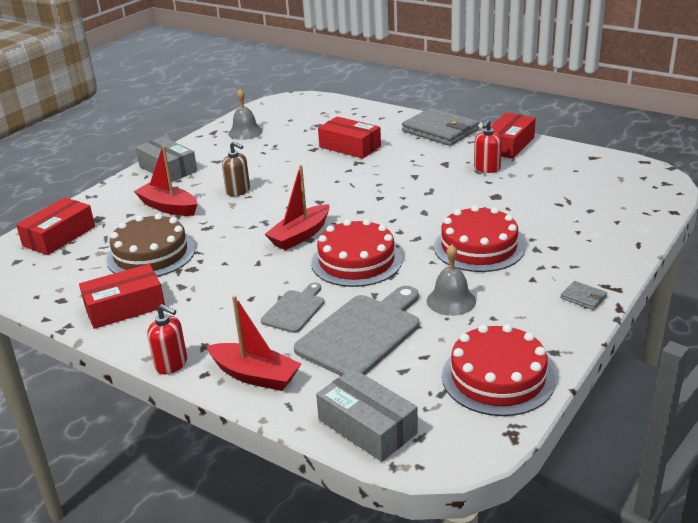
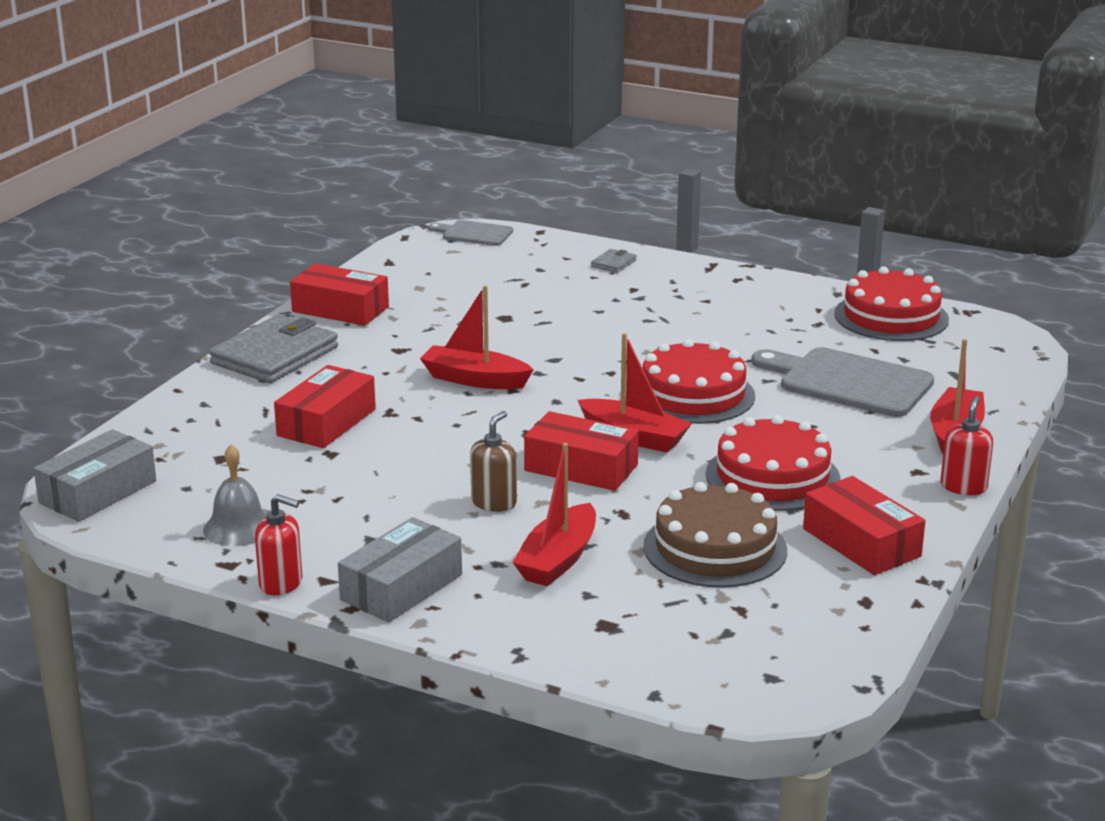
camera: 100 degrees left, 5 degrees down
red box [16,197,95,255] -> red box moved to [524,411,639,491]
grey cutting board [261,283,324,333] -> grey cutting board moved to [428,220,513,246]
grey box [316,369,418,462] -> grey box moved to [34,429,156,522]
grey bell [427,245,476,316] -> none
red cake [434,205,525,272] -> red cake moved to [706,415,841,511]
red soap dispenser [474,119,502,173] -> red soap dispenser moved to [255,494,302,595]
grey wallet [560,281,607,310] -> grey wallet moved to [591,249,637,273]
none -> red boat [420,285,534,389]

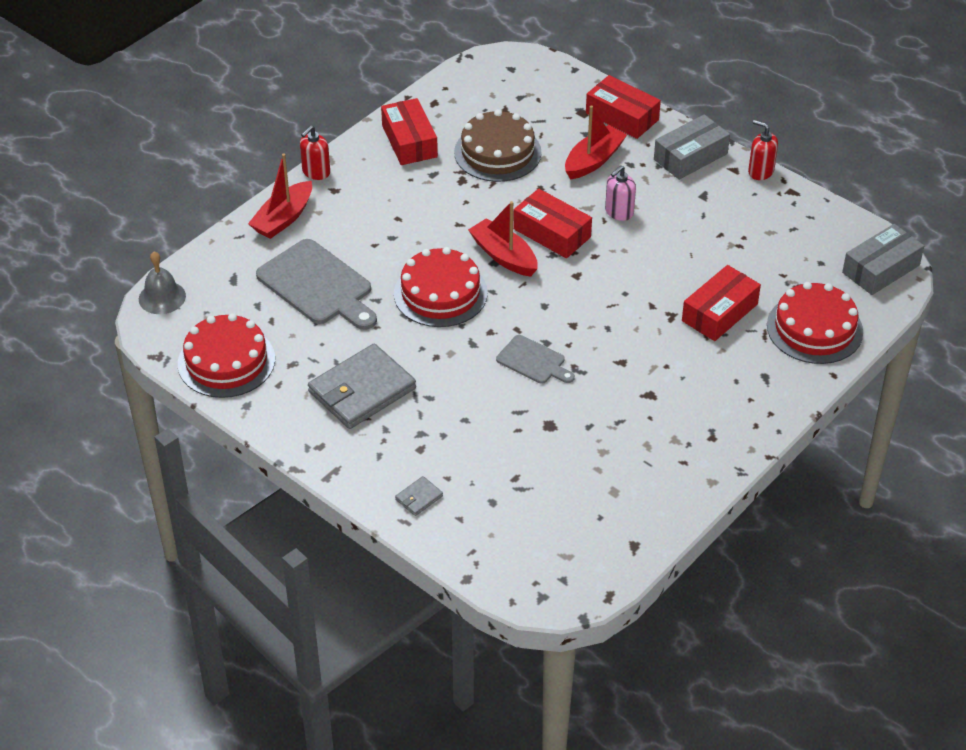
camera: 165 degrees left, 20 degrees up
grey bell [203,444,266,546] -> grey bell moved to [139,251,186,314]
grey wallet [209,315,338,383] -> grey wallet moved to [308,343,416,429]
red box [290,263,389,326] -> red box moved to [586,75,661,139]
red boat [420,285,534,389] -> none
grey cutting board [428,220,513,246] -> grey cutting board moved to [496,335,575,384]
brown soap dispenser [470,411,517,512] -> pink soap dispenser [605,165,636,221]
red cake [706,415,841,511] -> red cake moved to [767,282,863,364]

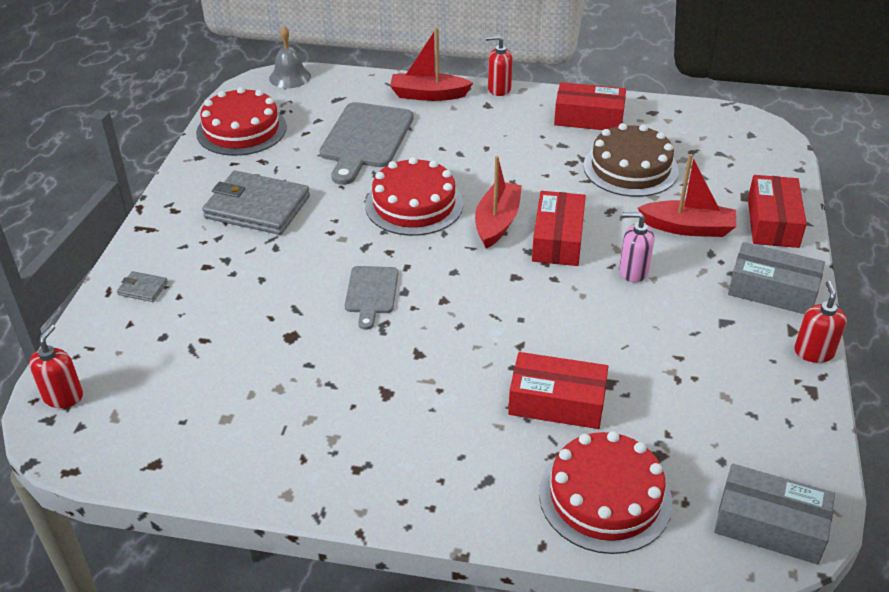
camera: 60 degrees right, 5 degrees down
red box [381,98,438,165] -> red box turned 60 degrees clockwise [554,82,626,130]
none -> red soap dispenser [29,324,83,408]

